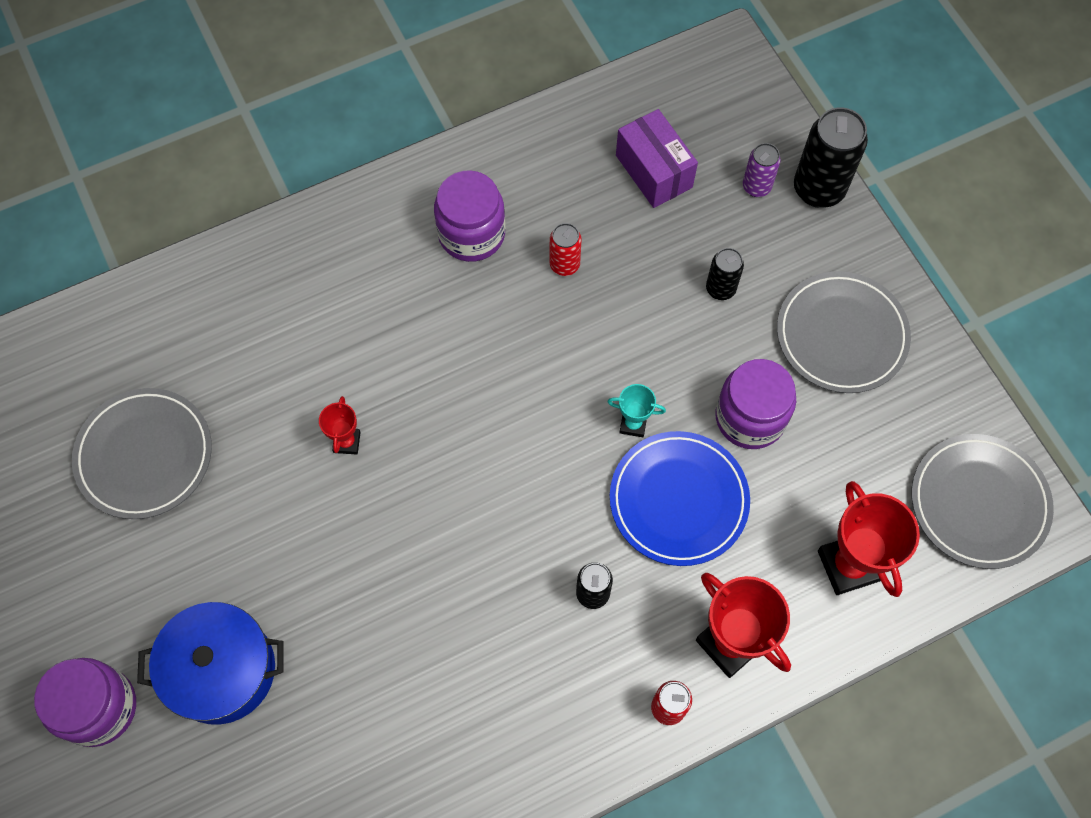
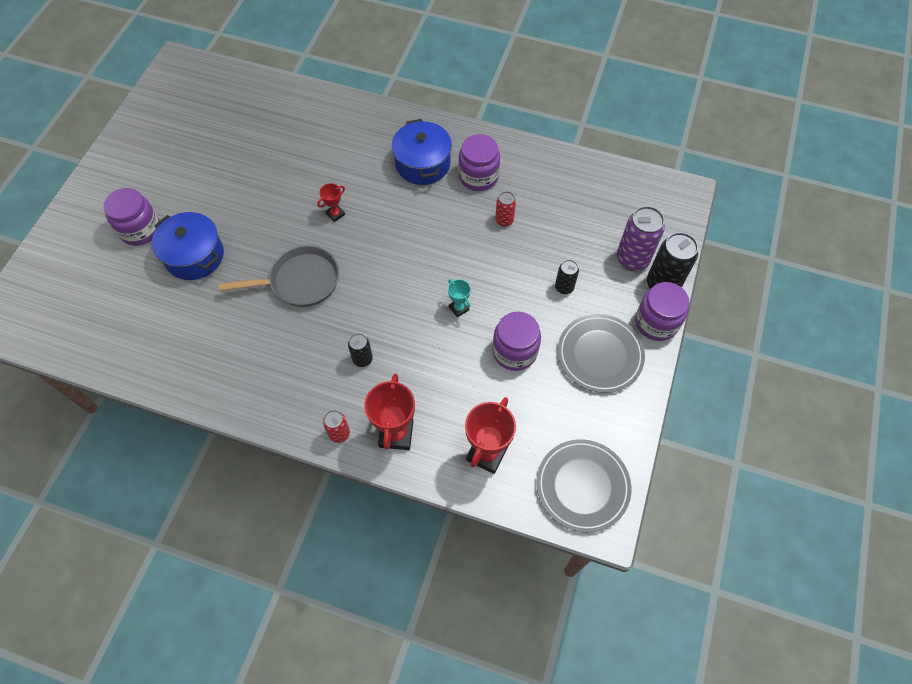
camera: 45 degrees right, 5 degrees down
grey plate [72,388,212,519] -> none
blue plate [610,431,750,566] -> none
purple box [616,109,698,208] -> none
purple can [743,143,781,197] -> purple can [617,206,665,271], size x1.80
none -> grey pan [219,245,339,307]
none -> blue pot [391,119,452,185]
none -> purple jar [635,282,689,341]

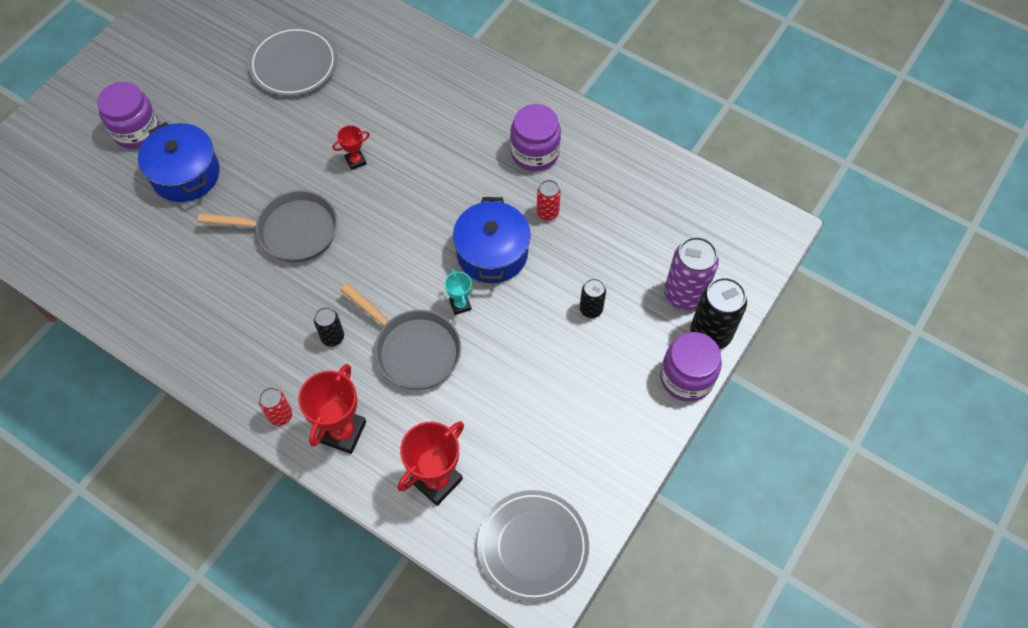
camera: 15 degrees right, 0 degrees up
blue pot [391,119,452,185] -> blue pot moved to [453,197,531,283]
purple jar [492,312,541,371] -> none
grey plate [558,314,645,393] -> grey plate moved to [248,26,337,96]
none -> grey pan [340,283,461,390]

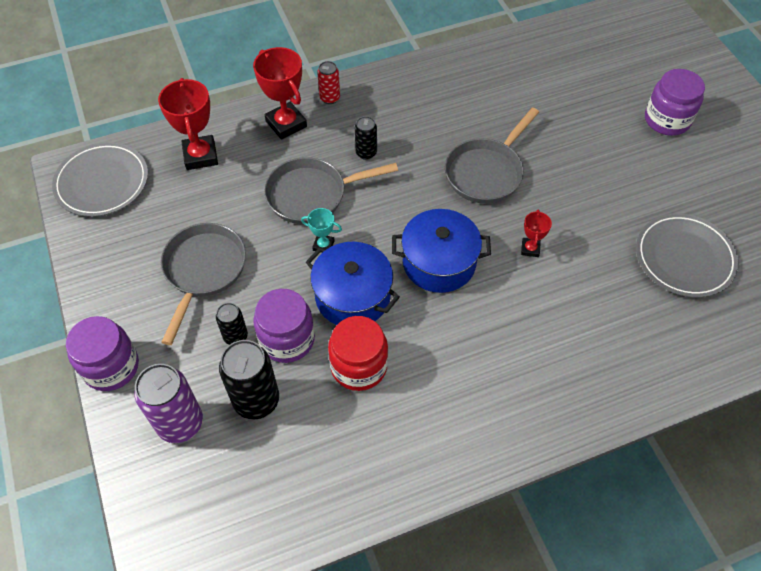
camera: 125 degrees right, 5 degrees down
blue pot [138,122,220,202] -> blue pot moved to [392,209,491,293]
purple jar [510,104,561,171] -> purple jar moved to [253,289,315,363]
red can [537,180,561,220] -> red jar [328,316,388,391]
black can [690,277,747,349] -> black can moved to [219,340,279,420]
none -> grey pan [160,223,246,345]

